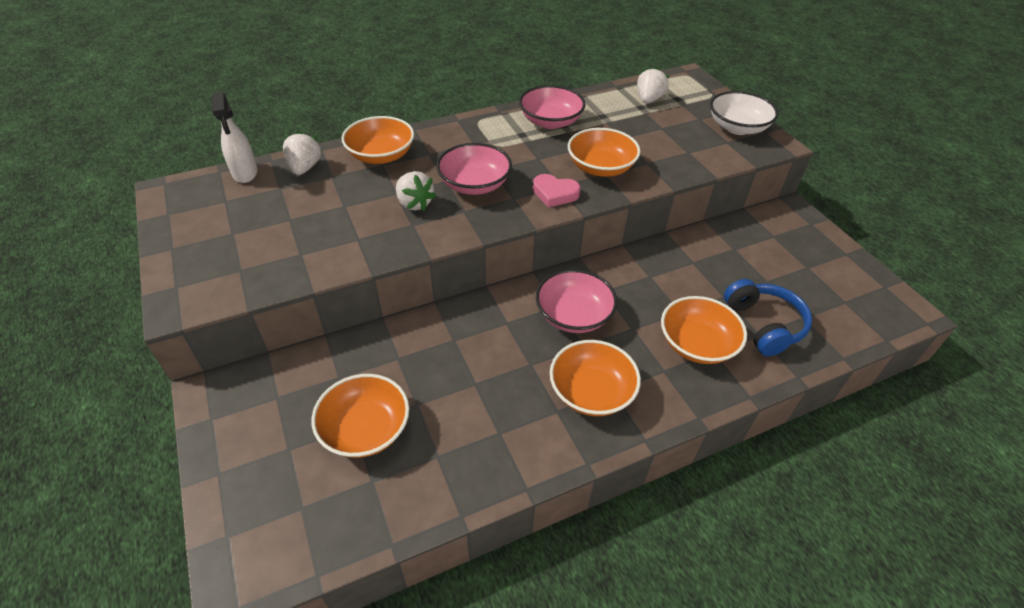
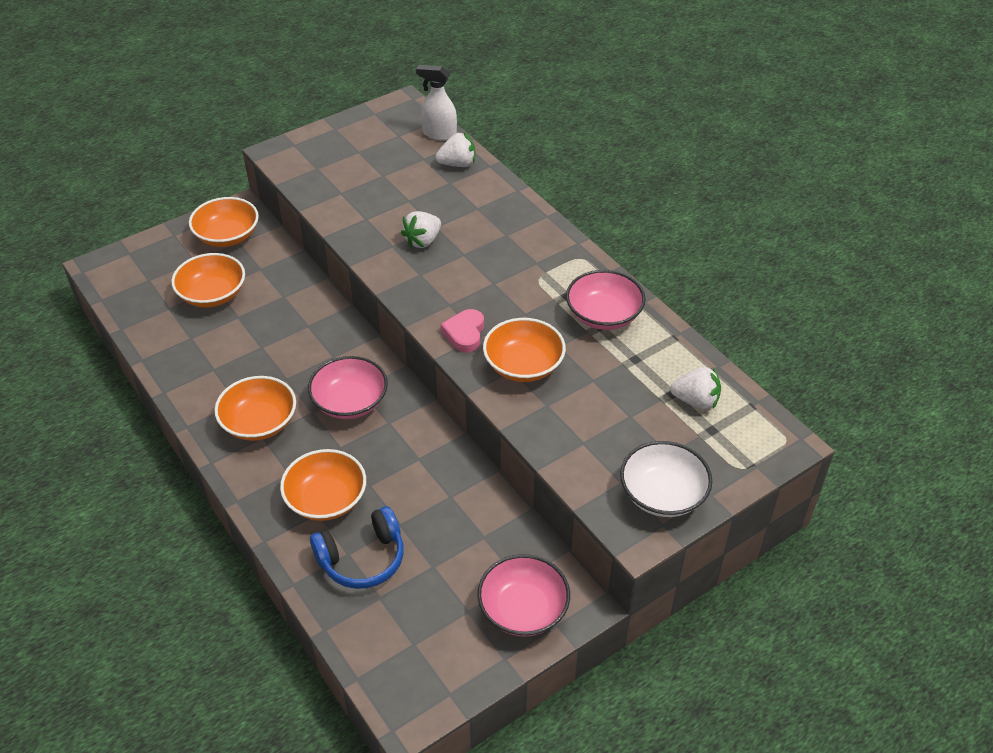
camera: 80 degrees right, 0 degrees up
white spray bottle [212,92,258,183] -> white spray bottle turned 45 degrees clockwise [416,65,457,141]
orange bowl [342,116,414,164] -> orange bowl moved to [189,197,259,247]
pink bowl [436,143,512,195] -> pink bowl moved to [477,554,570,637]

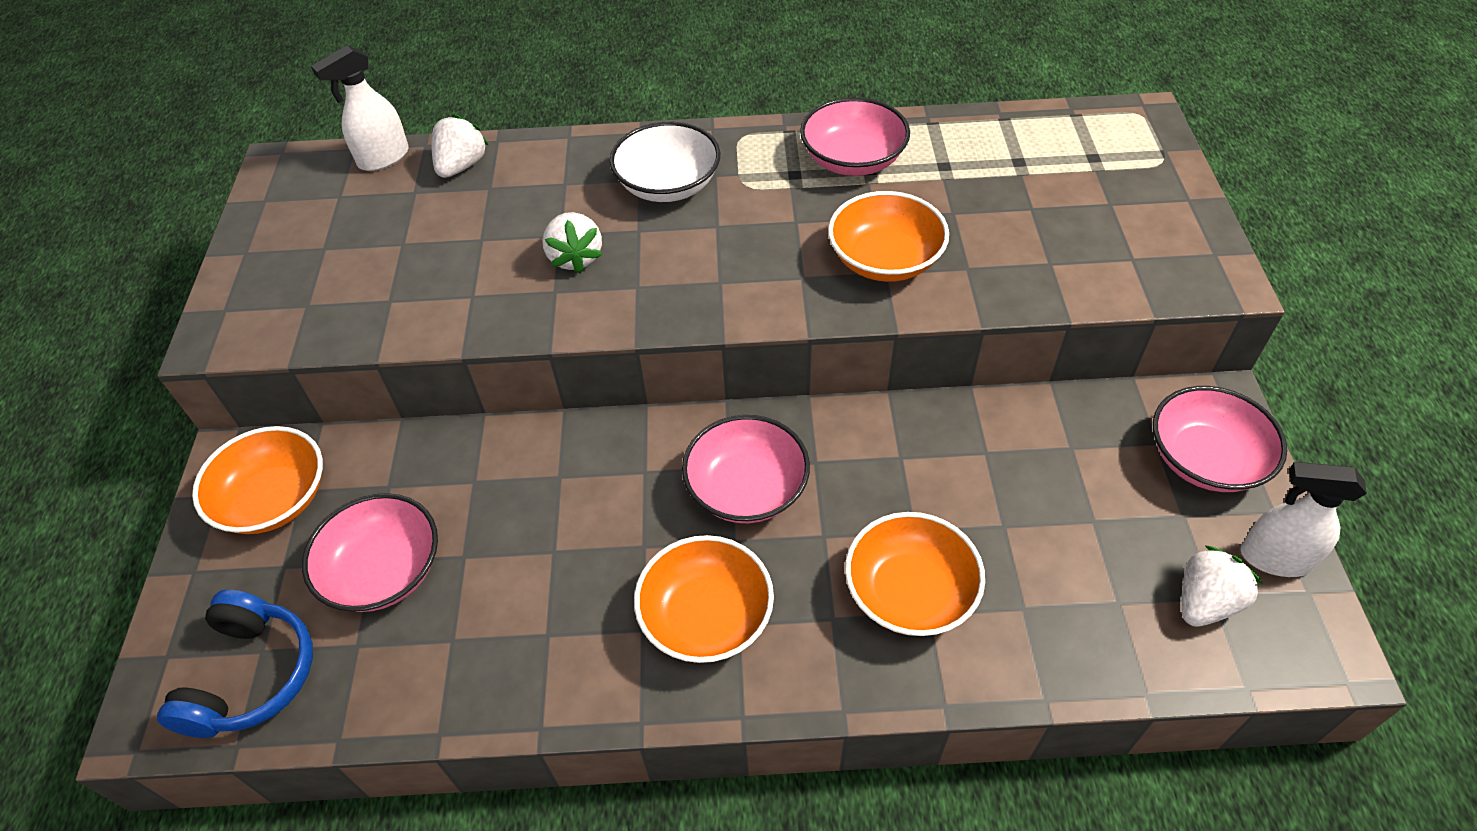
camera: 55 degrees left, 5 degrees up
orange bowl [171,253,245,307] -> pink bowl [302,493,438,612]
blue headphones [310,506,404,589] -> blue headphones moved to [157,590,313,738]
pink heart [441,309,484,353] -> none
white bowl [620,441,712,517] -> white bowl moved to [610,122,720,202]
white strawberry [670,367,721,409] -> white strawberry moved to [1181,546,1263,627]
none -> white spray bottle [1240,462,1367,577]

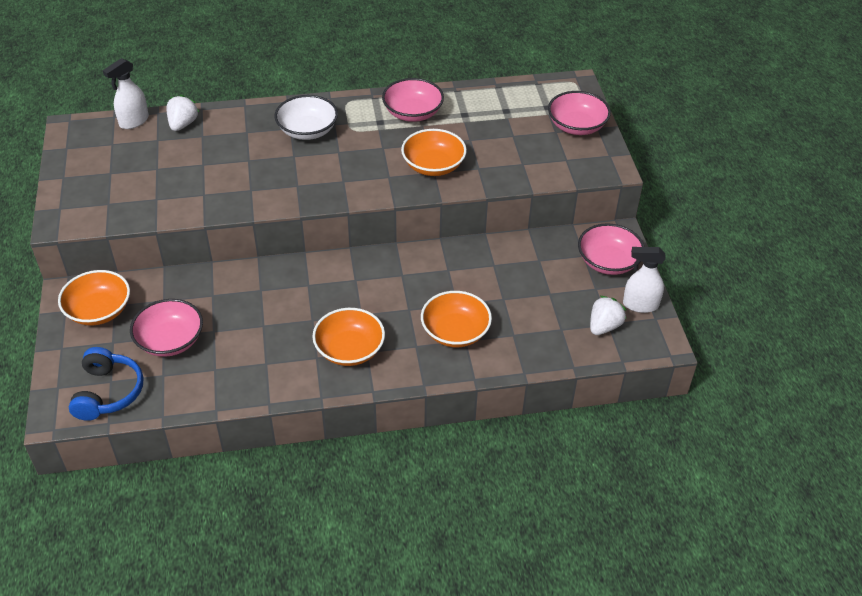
camera: 10 degrees left, 5 degrees down
white strawberry [542,212,603,273] -> none
pink bowl [682,415,810,523] -> pink bowl moved to [548,91,611,135]

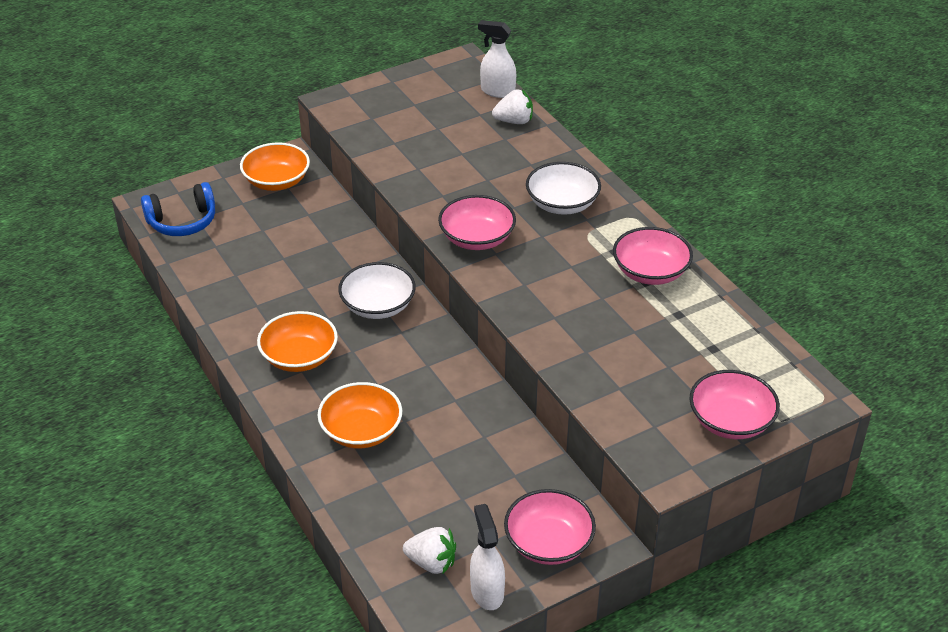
camera: 70 degrees right, 5 degrees down
pink bowl [130,299,203,357] -> pink bowl moved to [438,195,516,250]
orange bowl [401,129,467,176] -> none
none -> white bowl [338,262,416,319]

